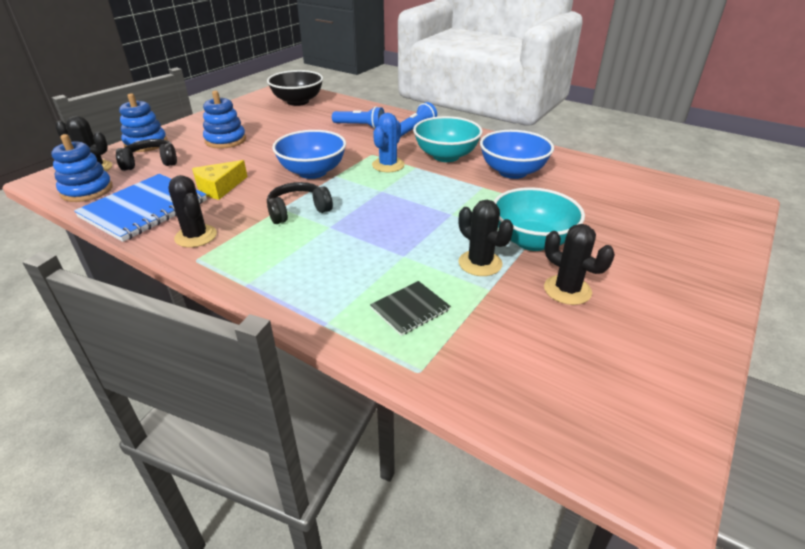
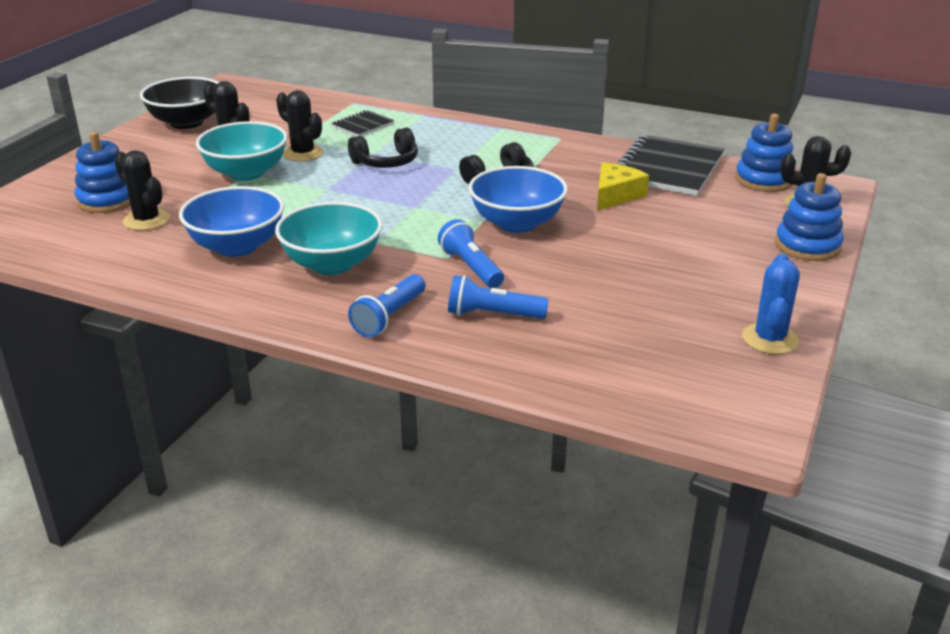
camera: 170 degrees right, 5 degrees down
blue notebook [74,174,207,242] -> black notebook [617,135,724,196]
black headphones [116,139,177,171] -> black headphones moved to [348,127,418,168]
black cactus [168,175,217,247] -> black cactus moved to [114,150,170,231]
blue stacking toy [203,91,246,149] -> blue stacking toy moved to [74,132,131,213]
black bowl [267,70,323,106] -> black bowl moved to [140,77,219,129]
blue cactus [372,113,405,172] -> blue cactus moved to [742,253,800,354]
none -> blue flashlight [438,219,504,288]

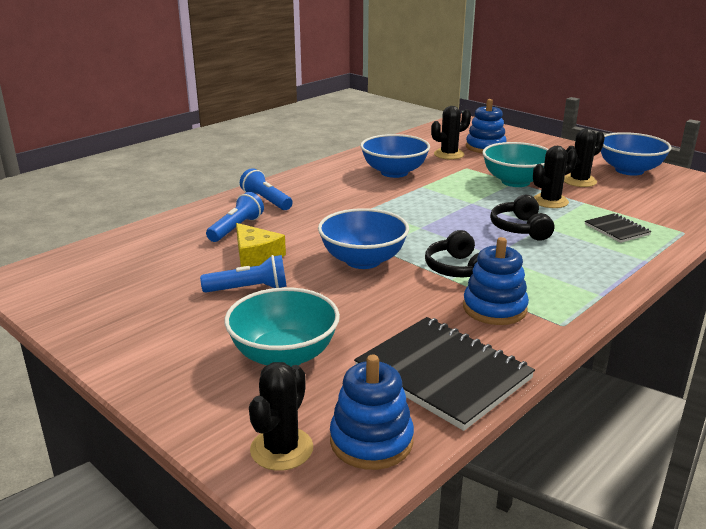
camera: 110 degrees right, 5 degrees down
black bowl [140,77,219,129] -> blue bowl [601,132,671,176]
turquoise bowl [275,202,382,275] -> turquoise bowl moved to [224,287,340,367]
blue flashlight [438,219,504,288] -> blue flashlight moved to [200,255,287,293]
yellow cheese [597,162,649,211] -> yellow cheese moved to [236,223,286,267]
blue cactus [742,253,800,354] -> none
blue stacking toy [775,173,844,261] -> blue stacking toy moved to [463,237,529,325]

